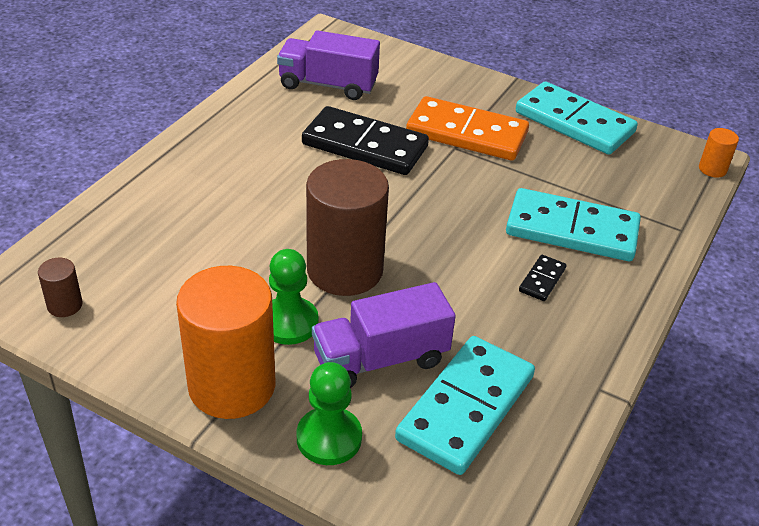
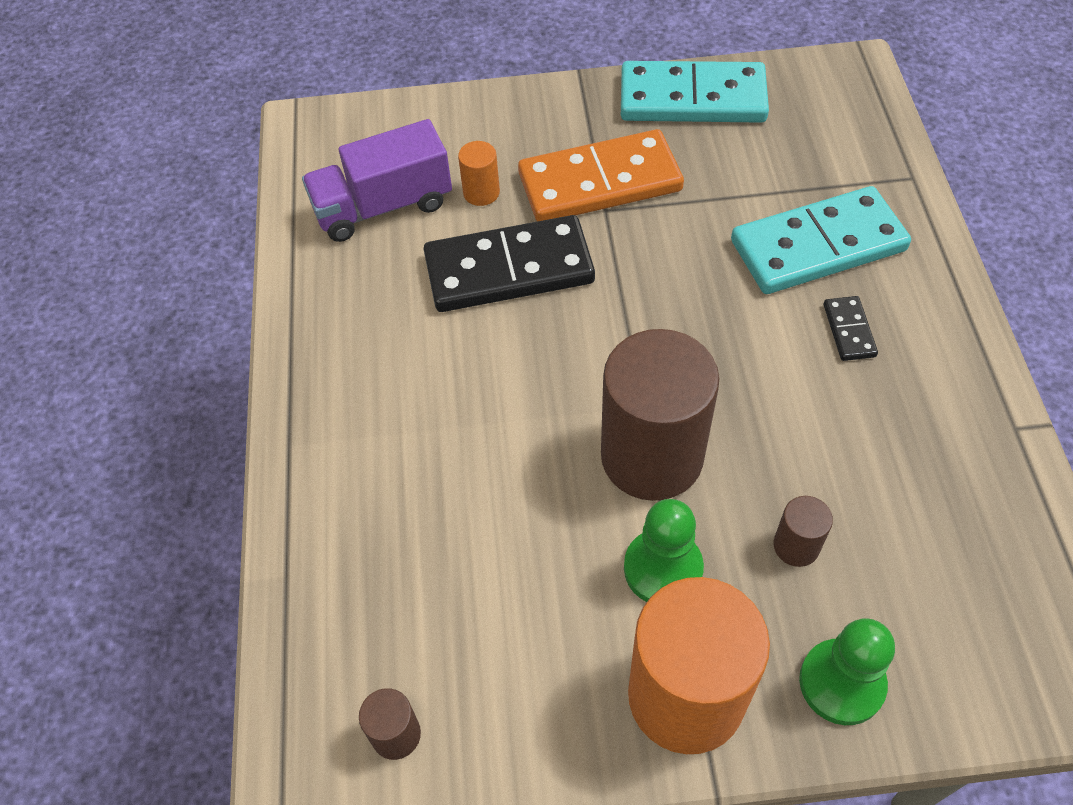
camera: 30 degrees left, 15 degrees up
purple truck [312,282,456,388] -> brown cylinder [774,496,833,567]
turquoise domino [395,336,535,475] -> none
orange cylinder [699,128,739,177] -> orange cylinder moved to [458,141,500,206]

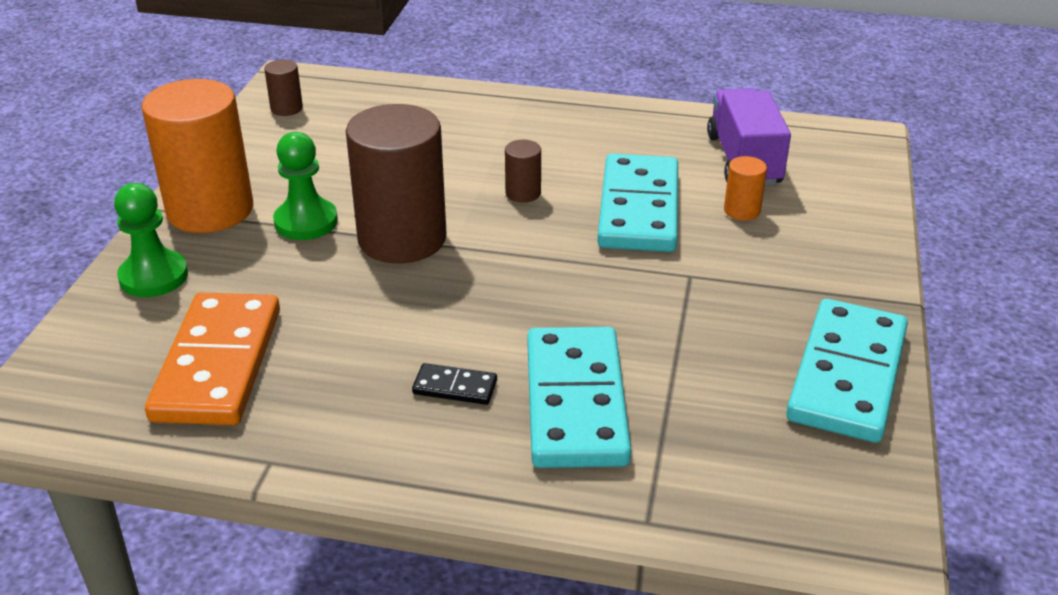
camera: 105 degrees right, 20 degrees down
black domino [424,215,595,312] -> turquoise domino [597,154,678,252]
orange domino [518,129,684,222] -> orange domino moved to [145,292,280,425]
brown cylinder [774,496,833,567] -> brown cylinder moved to [505,140,541,203]

